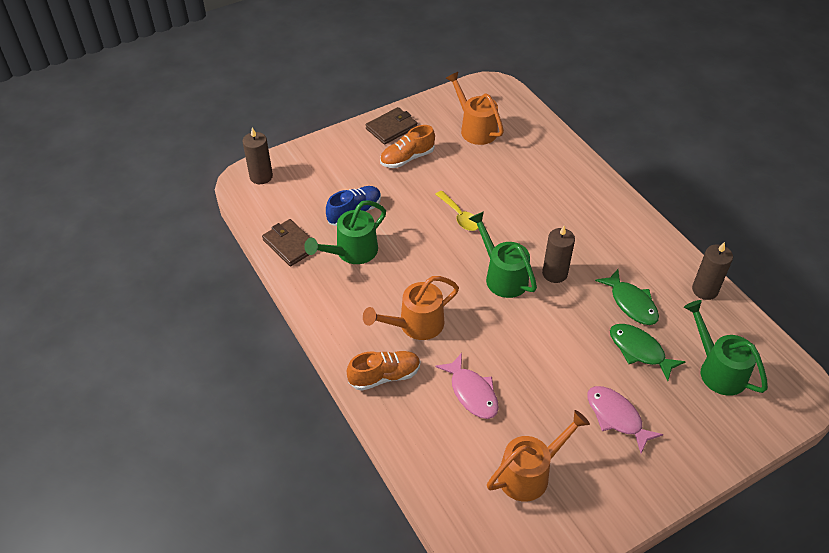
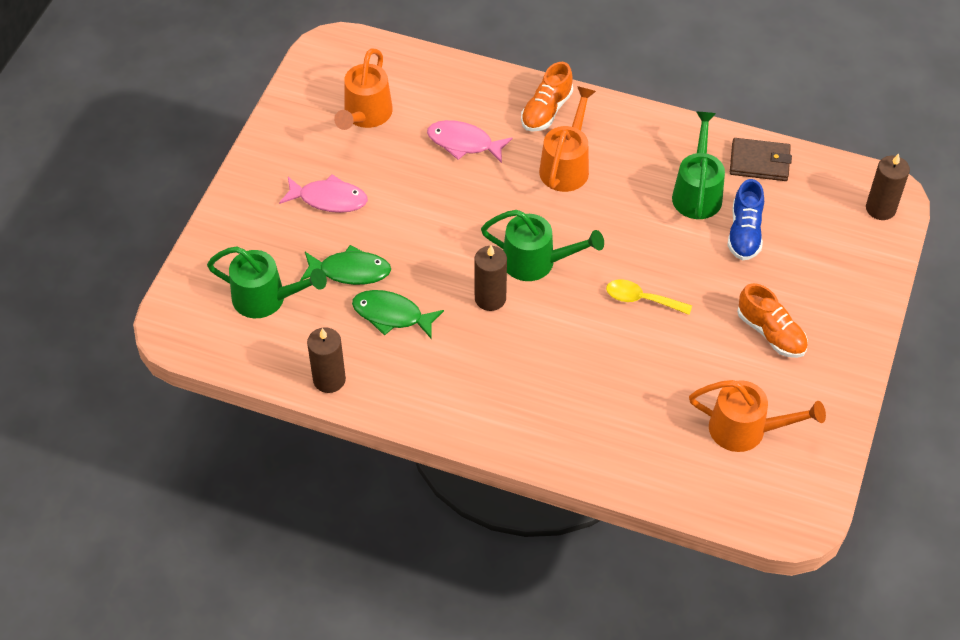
camera: 140 degrees right, 5 degrees up
brown wallet [366,107,417,145] -> none
orange shoe [380,125,435,168] -> orange shoe turned 120 degrees clockwise [737,283,808,358]

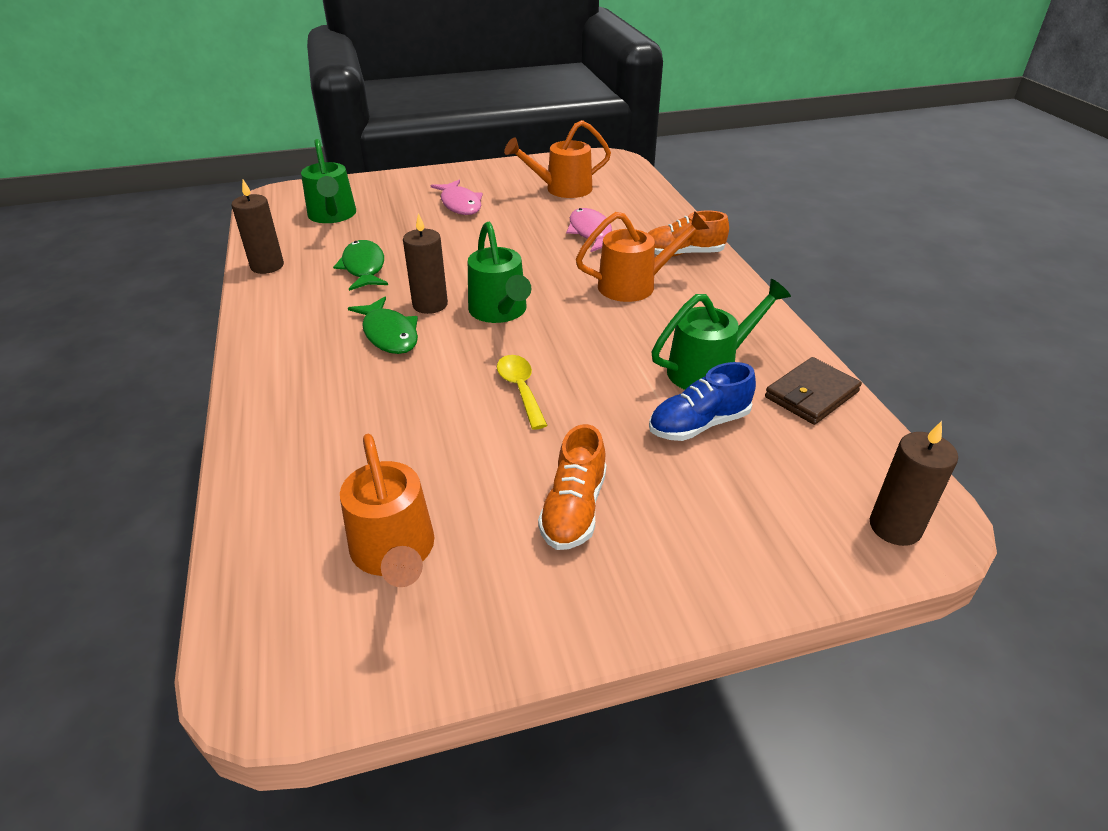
camera: 55 degrees right, 15 degrees down
green fish [300,245,391,285] -> green fish moved to [348,296,418,354]
brown wallet [730,138,792,181] -> brown wallet turned 75 degrees clockwise [765,357,862,425]

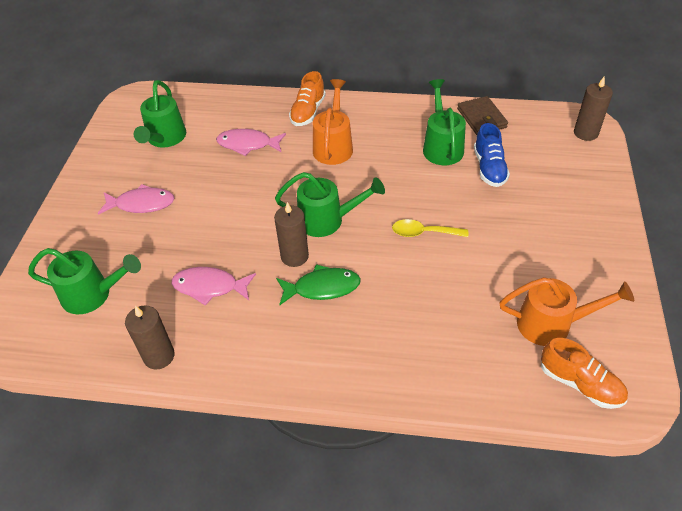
camera: 65 degrees left, 10 degrees up
green fish [333,240,388,291] -> pink fish [172,267,256,306]
orange watering can [504,120,611,198] -> green watering can [134,80,186,148]
orange shoe [538,424,607,550] -> orange shoe moved to [541,338,628,409]

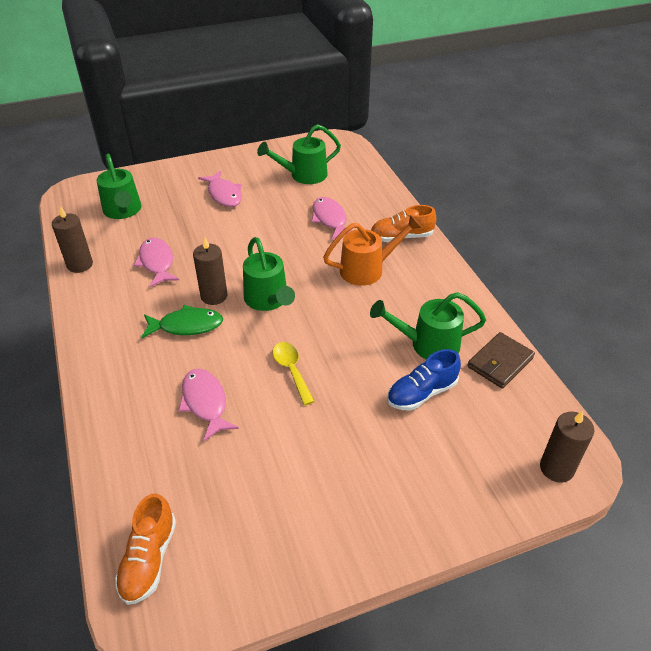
camera: 60 degrees right, 5 degrees down
green fish [276,264,361,305] -> green fish turned 60 degrees counterclockwise [142,305,223,338]
green watering can [423,79,466,165] -> green watering can turned 150 degrees counterclockwise [370,292,486,360]
orange watering can [499,277,634,346] -> none
none -> pink fish [179,369,239,441]

